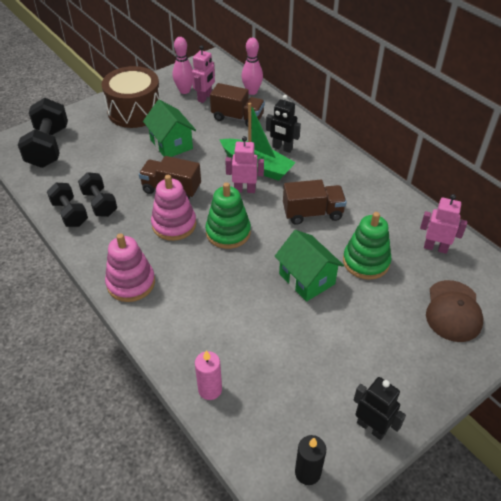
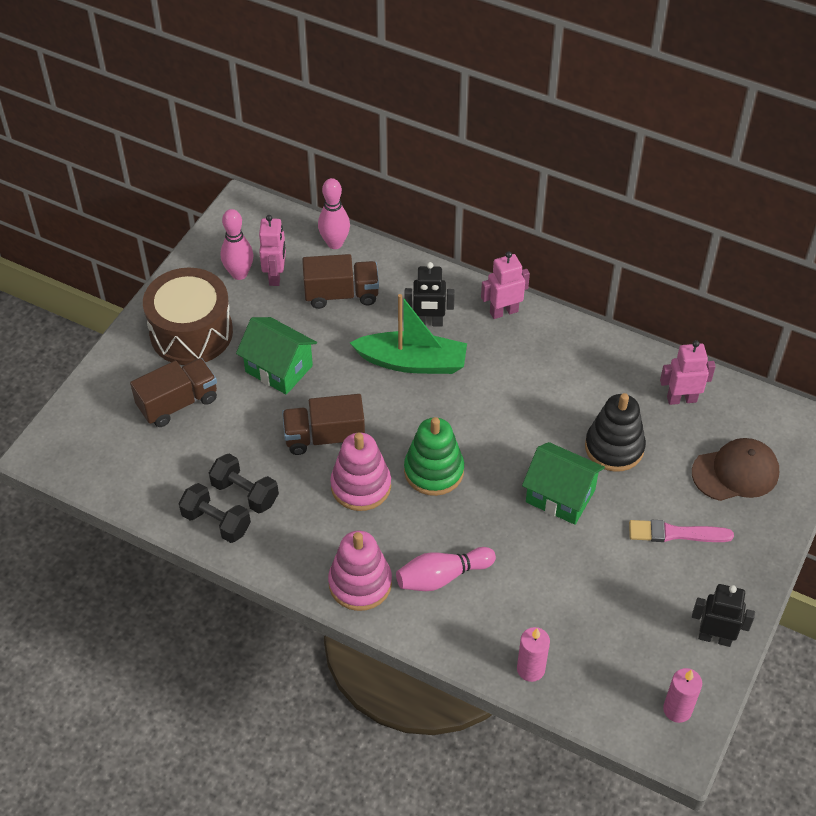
camera: 25 degrees left, 5 degrees up
black dumbbell [18,98,68,168] -> none
pink robot [225,136,264,193] -> pink robot moved to [481,251,530,319]
brown truck [283,180,347,225] -> brown truck moved to [130,358,217,427]
black candle [295,435,326,485] -> pink candle [663,668,702,723]
green stacking toy [343,212,391,280] -> black stacking toy [585,393,646,472]
brown cap [426,280,484,342] -> brown cap turned 90 degrees counterclockwise [692,438,779,501]
none -> pink bowling pin [396,547,496,591]
none -> pink brush [629,520,734,542]

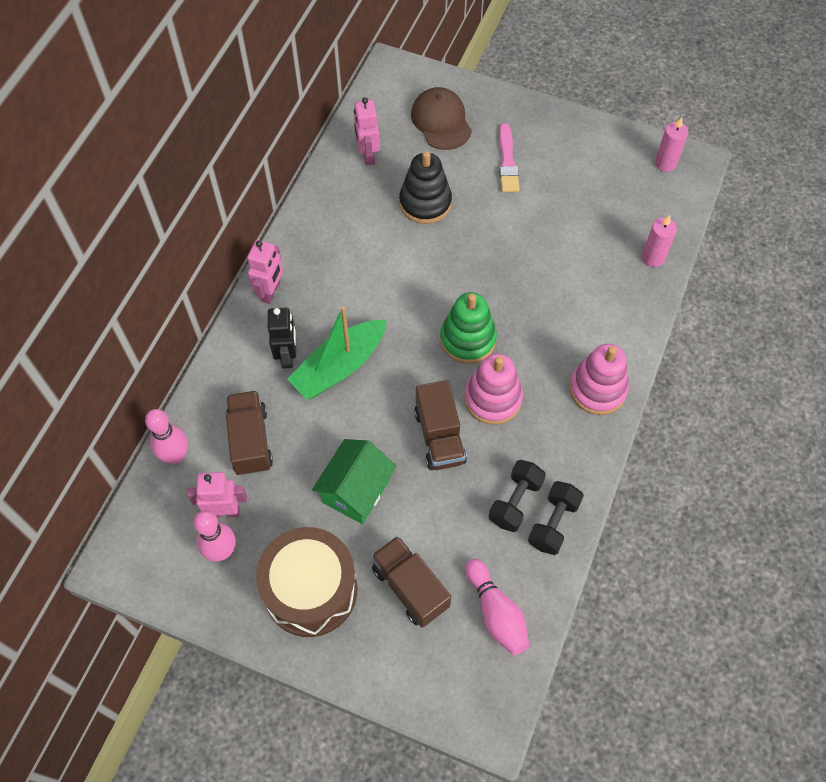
camera: 95 degrees left, 10 degrees up
green boat [350,294,467,374] -> green boat turned 135 degrees counterclockwise [287,306,387,400]
pink bowling pin [396,547,496,591] -> pink bowling pin moved to [465,559,529,655]
pink robot [481,251,530,319] -> pink robot turned 135 degrees counterclockwise [247,240,283,304]
green house [522,442,605,525] -> none
black robot [692,584,755,647] -> none

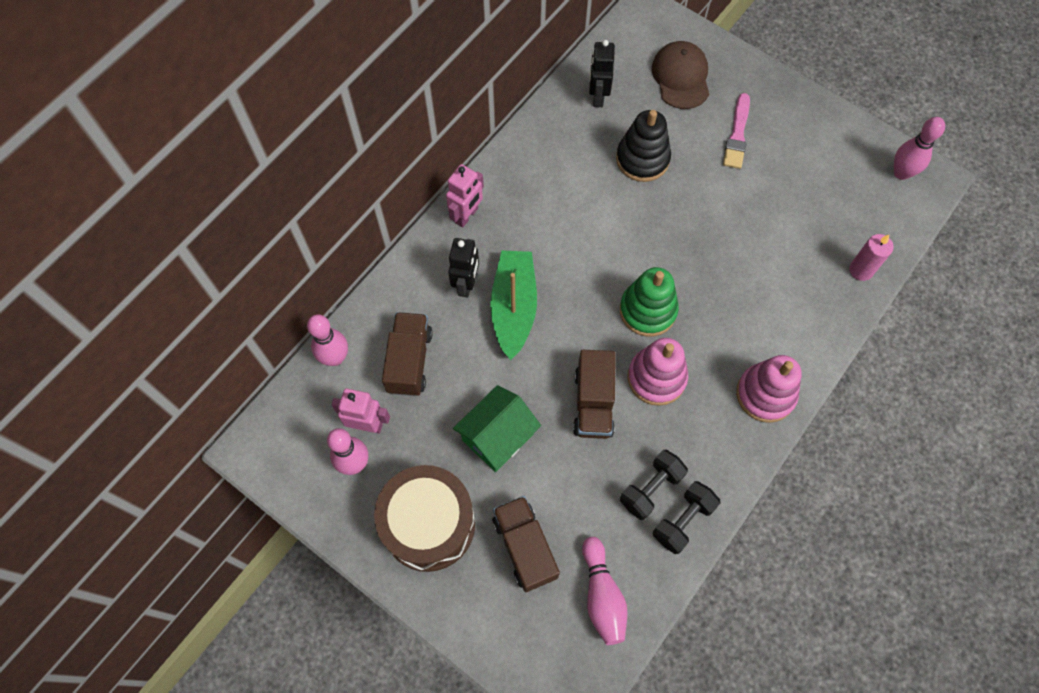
camera: 15 degrees right, 5 degrees up
green boat [287,306,387,400] -> green boat turned 120 degrees clockwise [490,250,537,360]
pink robot [354,97,380,165] -> black robot [589,40,615,107]
pink candle [655,117,688,172] -> pink bowling pin [894,117,945,180]

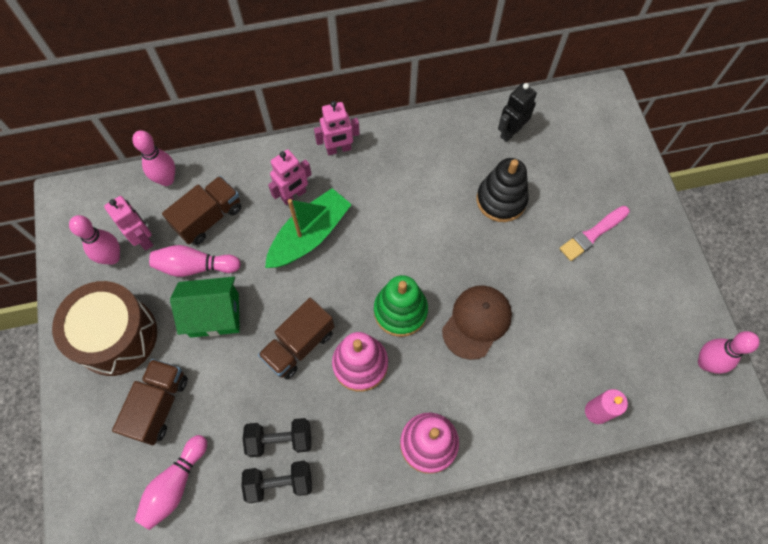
camera: 40 degrees right, 0 degrees up
black robot [448,238,479,298] -> pink robot [268,149,312,205]
brown cap [652,41,709,109] -> brown cap moved to [442,285,512,360]
none -> pink bowling pin [149,245,241,277]

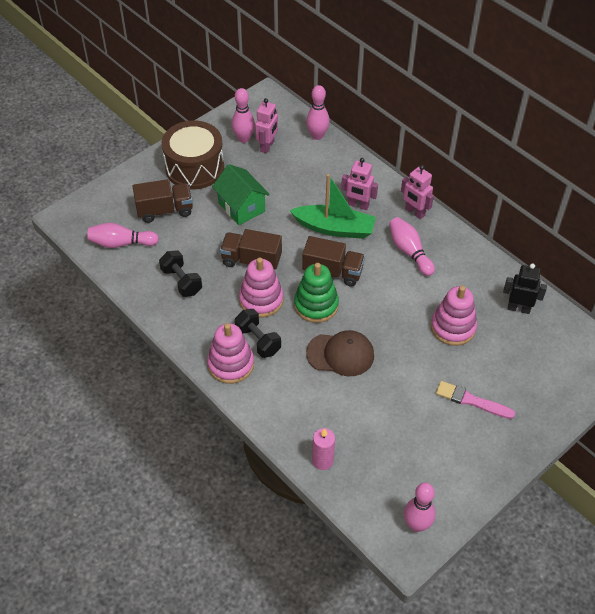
camera: 60 degrees right, 15 degrees down
pink bowling pin [149,245,241,277] -> pink bowling pin moved to [389,217,435,276]
brown truck [162,176,241,245] -> brown truck moved to [302,236,365,287]
black dumbbell [241,461,312,503] -> black dumbbell moved to [235,309,281,358]
black stacking toy [477,158,529,222] -> pink stacking toy [431,285,477,346]

